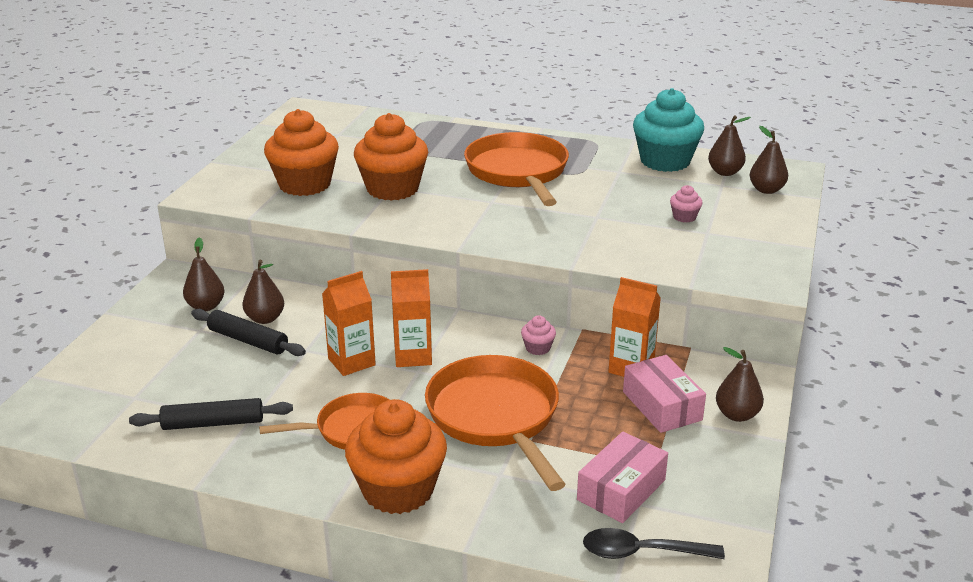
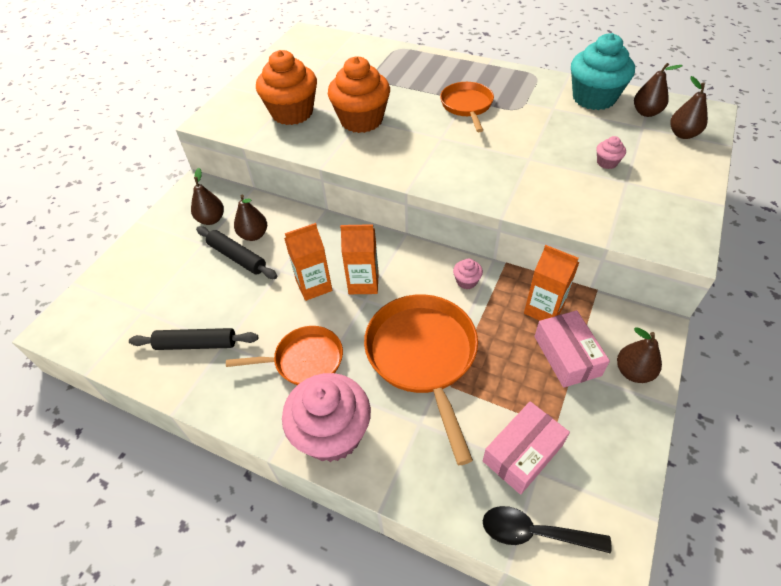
camera: 10 degrees right, 20 degrees up
orange cupcake [345,399,447,514] -> pink cupcake [282,373,371,462]
orange pan [464,132,569,206] -> orange pan [440,82,494,132], size x0.61

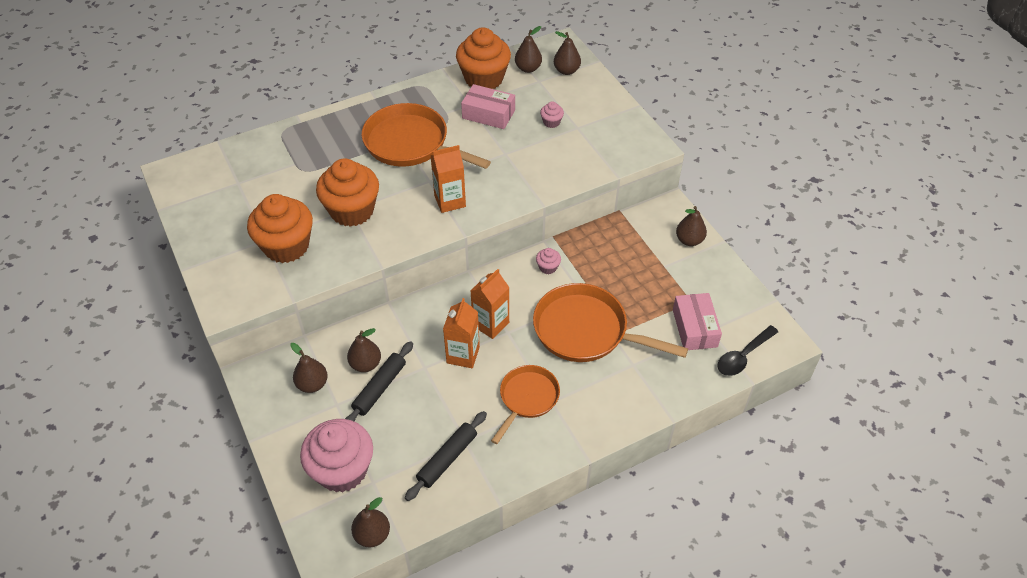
camera: 55 degrees left, 0 degrees up
black rolling pin [196,226,277,279] -> black rolling pin turned 45 degrees counterclockwise [345,341,413,421]
pink cupcake [282,373,371,462] -> pink cupcake moved to [300,419,373,492]
orange pan [440,82,494,132] -> orange pan [362,103,491,169], size x1.64
orange carton [524,245,579,321] -> orange carton moved to [431,145,466,213]
pink box [534,310,610,388] -> pink box moved to [461,84,515,129]
turquoise cupcake [571,33,635,110] -> orange cupcake [456,27,511,89]
none -> brown pear [351,497,390,547]

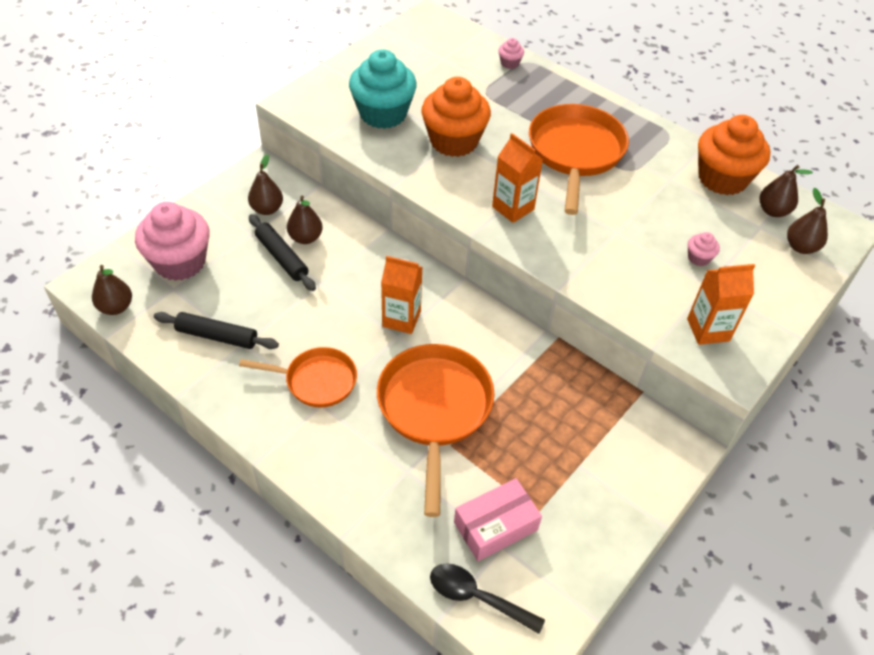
camera: 65 degrees right, 0 degrees up
orange cupcake [247,194,313,263] -> turquoise cupcake [349,50,417,129]
black rolling pin [345,341,413,421] -> black rolling pin turned 45 degrees clockwise [249,214,316,291]
orange carton [443,298,480,368] -> orange carton moved to [687,264,755,345]
pink box [461,84,515,129] -> none
pink cupcake [536,248,561,274] -> pink cupcake moved to [498,38,524,69]
brown pear [676,206,707,246] -> none

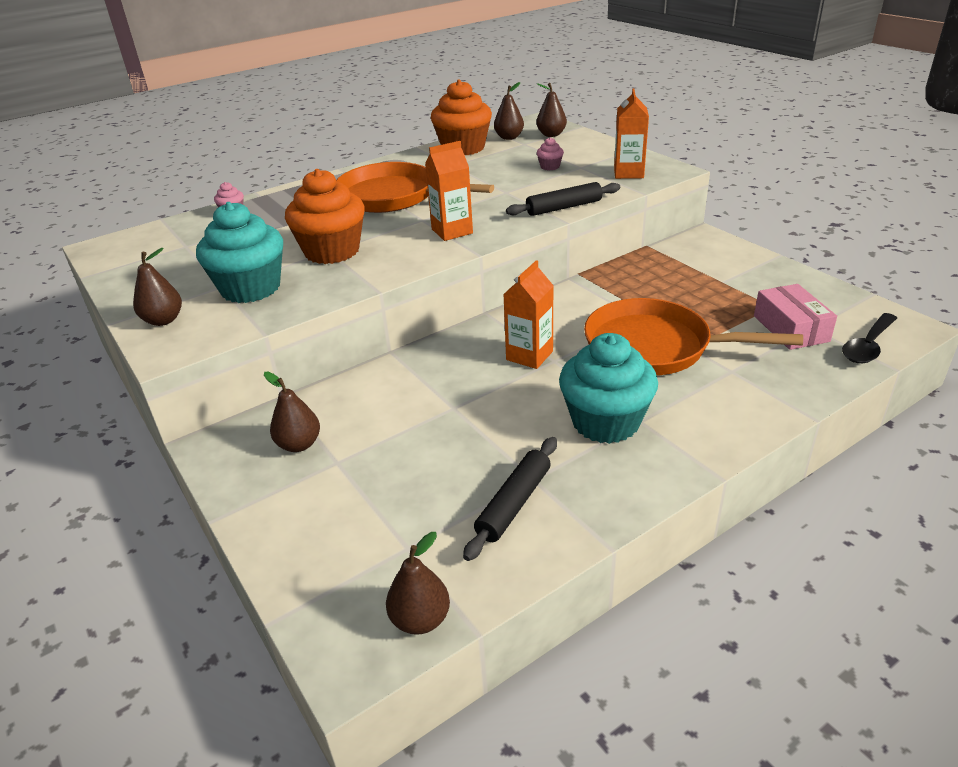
camera: 70 degrees left, 15 degrees down
pink cupcake [135,202,210,281] -> none
orange pan [239,347,357,407] -> turquoise cupcake [559,333,658,444]
black rolling pin [249,214,316,291] -> black rolling pin moved to [506,182,620,216]
brown pear [287,195,322,244] -> brown pear moved to [133,248,182,326]

